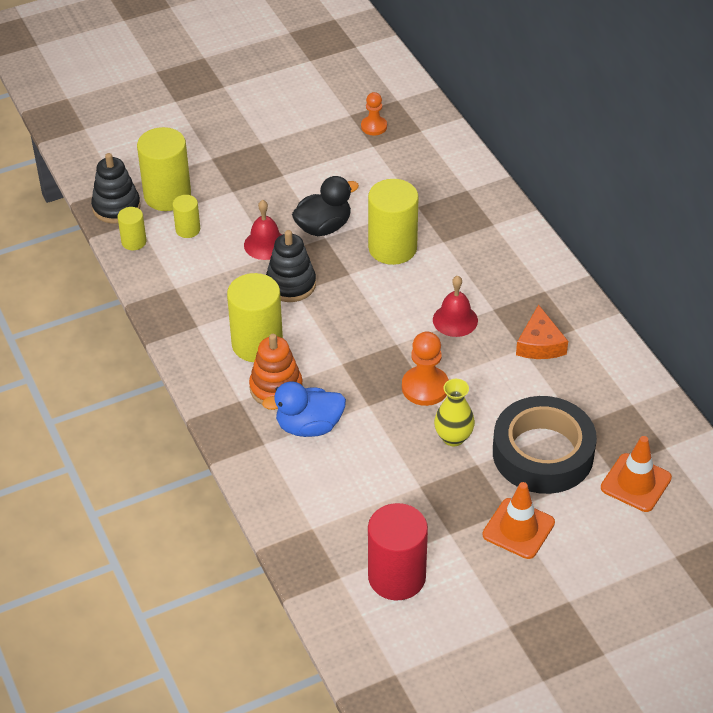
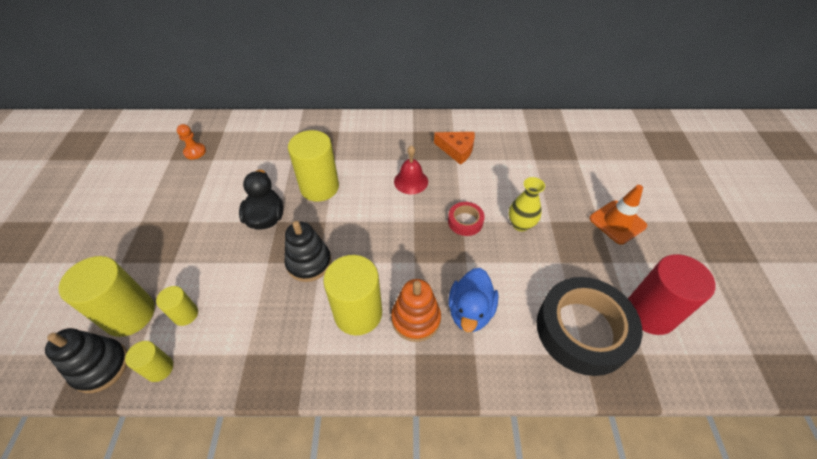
camera: 65 degrees left, 5 degrees up
red bell [244,200,282,260] -> none
orange pawn [402,331,449,406] -> red tape [448,202,485,236]
black tape [493,396,597,494] -> black tape moved to [537,277,642,376]
orange traffic cone [601,436,672,512] -> none

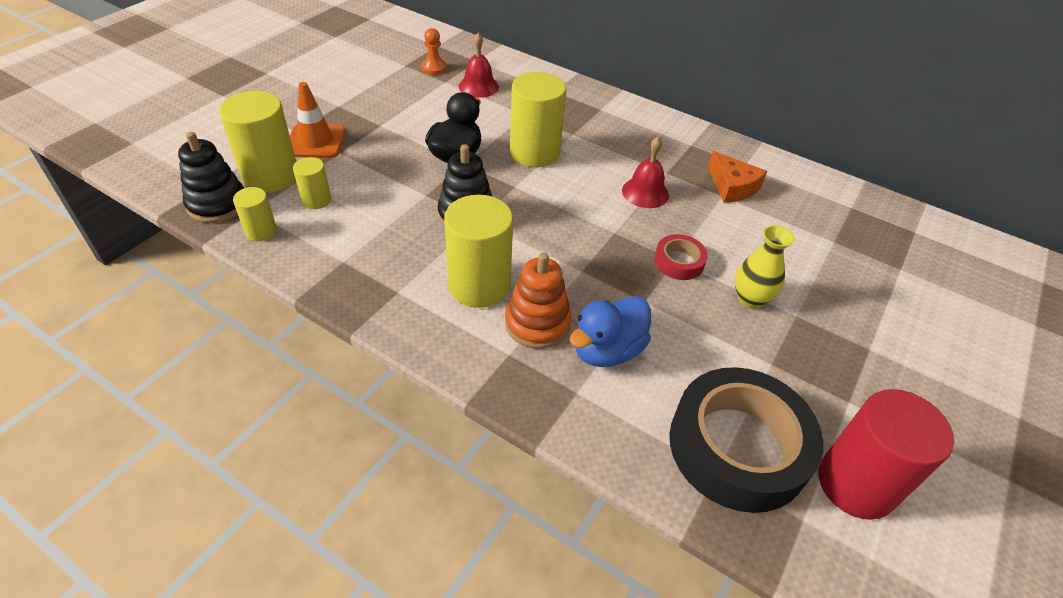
camera: 30 degrees right, 5 degrees down
orange traffic cone [589,185,647,245] -> orange traffic cone moved to [290,82,345,158]
none -> red bell [459,32,499,98]

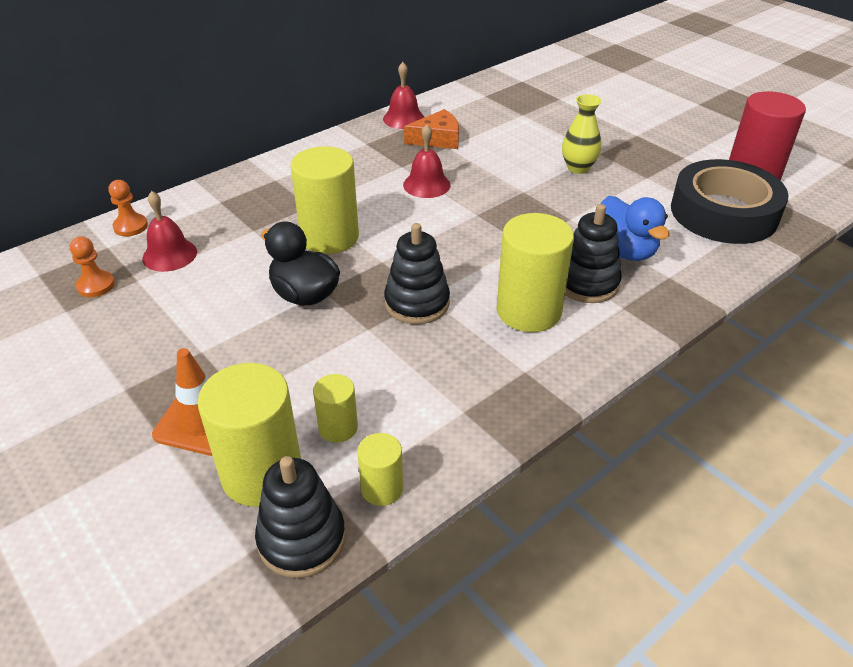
camera: 70 degrees left, 5 degrees down
orange stacking toy [505,253,572,349] -> black stacking toy [565,204,622,303]
red tape [654,234,708,280] -> none
none -> orange pawn [109,180,148,236]
none -> red bell [383,62,424,129]

